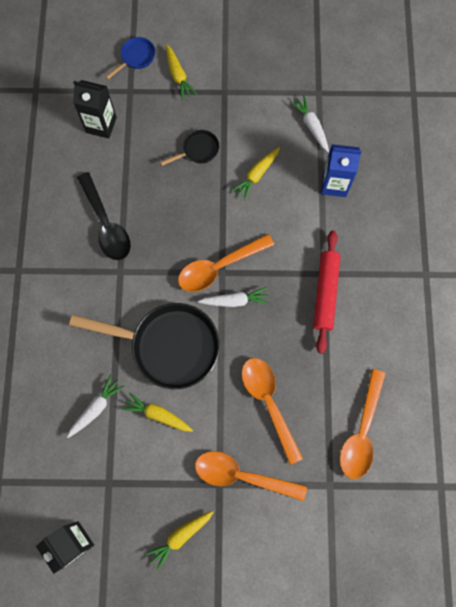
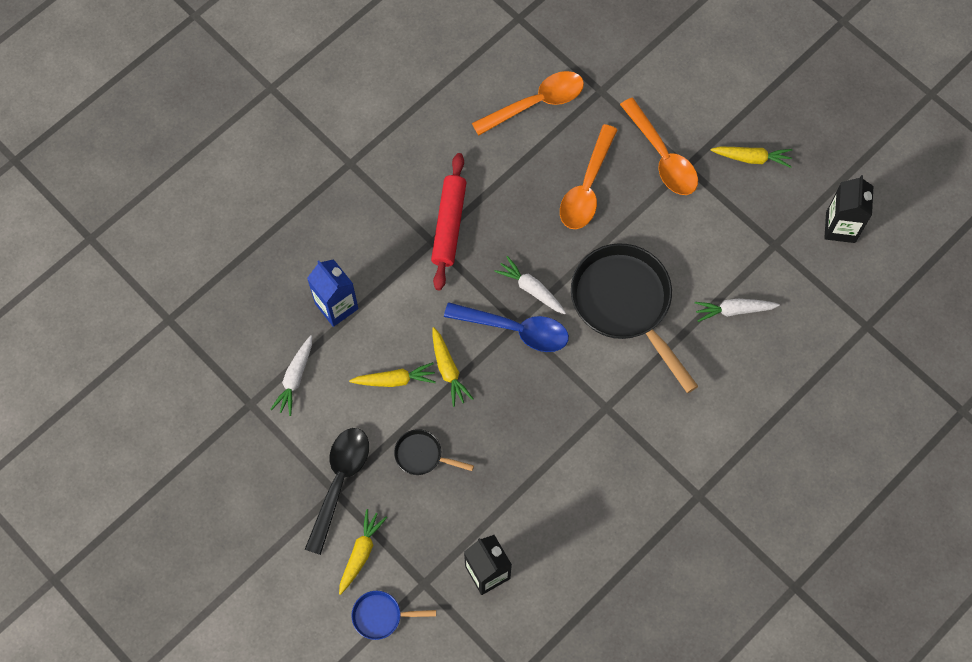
camera: 135 degrees left, 5 degrees down
black spoon [77,172,131,260] -> black spoon moved to [304,428,369,555]
yellow carrot [122,392,193,432] -> yellow carrot moved to [432,327,474,407]
orange spoon [178,234,275,292] -> blue spoon [444,302,569,352]
red rolling pin [313,230,340,354] -> red rolling pin turned 45 degrees counterclockwise [431,153,467,290]

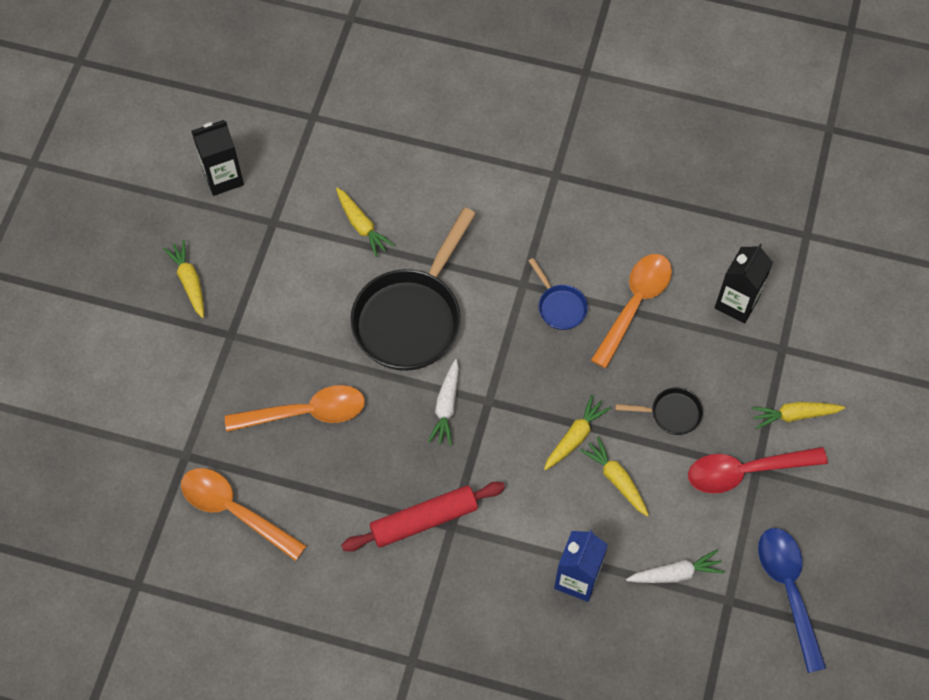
camera: 120 degrees left, 5 degrees down
black spoon [304,428,369,555] -> red spoon [688,447,828,494]
blue pan [351,591,436,640] -> blue pan moved to [529,258,588,330]
black pan [394,429,474,475] -> black pan turned 75 degrees counterclockwise [615,387,703,435]
blue spoon [444,302,569,352] -> blue spoon moved to [758,528,826,673]
orange spoon [620,98,698,195] -> orange spoon moved to [591,254,672,369]
white carrot [695,299,780,322] -> yellow carrot [336,188,395,257]

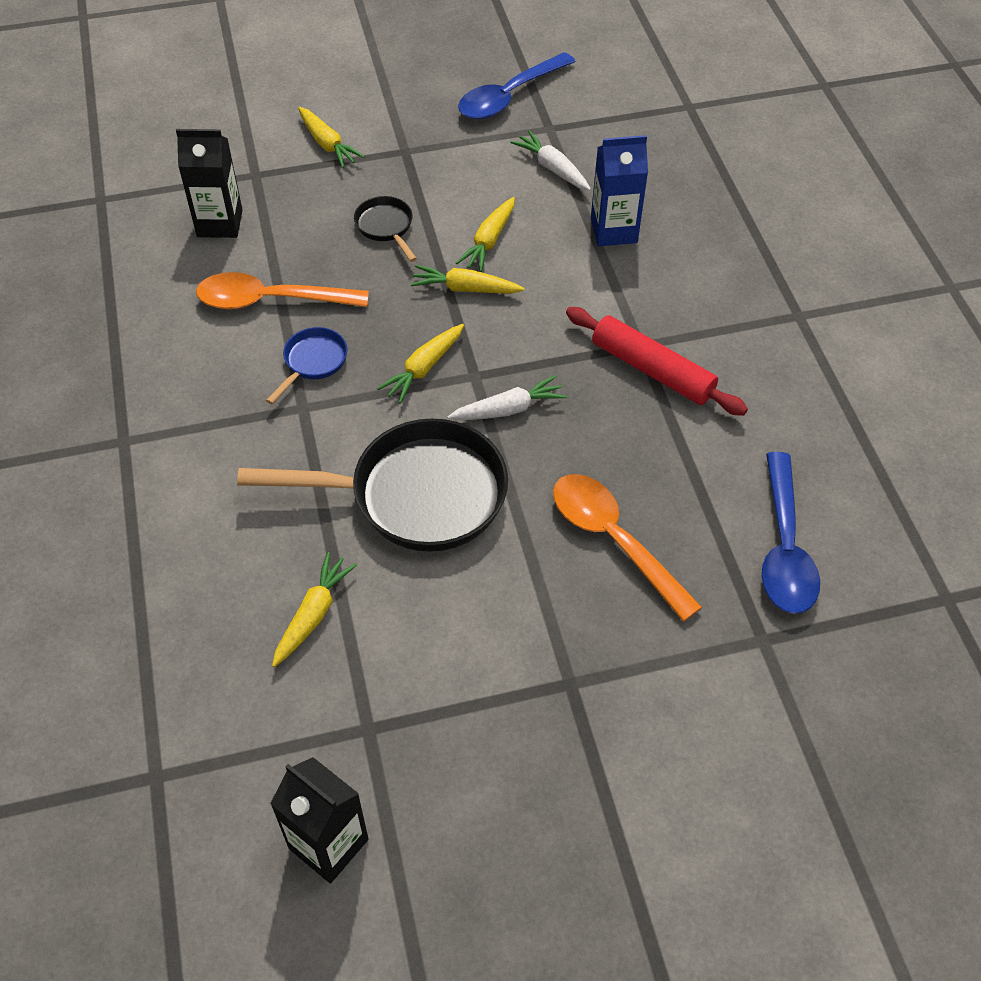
camera: 120 degrees left, 10 degrees down
yellow carrot [163,240,204,318] -> yellow carrot moved to [377,324,464,404]
orange spoon [181,468,306,561] -> blue spoon [762,452,820,614]
red spoon [688,447,828,494] -> none

